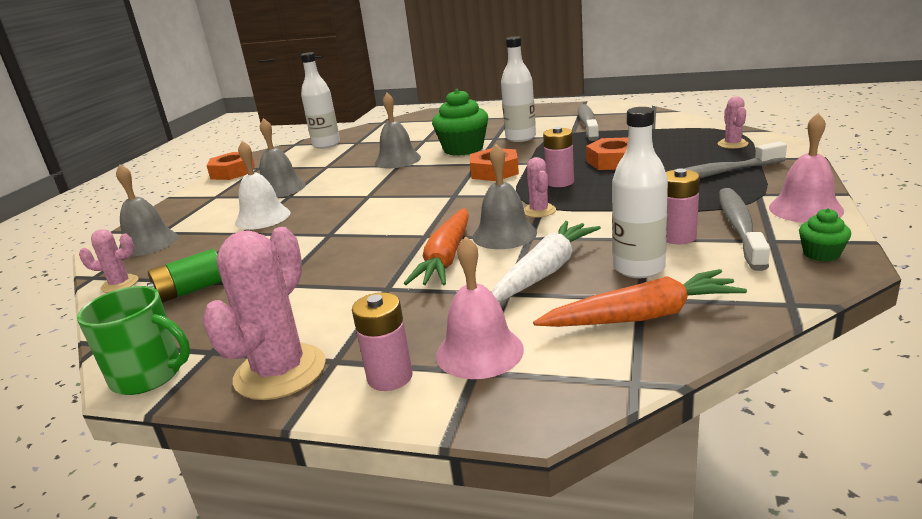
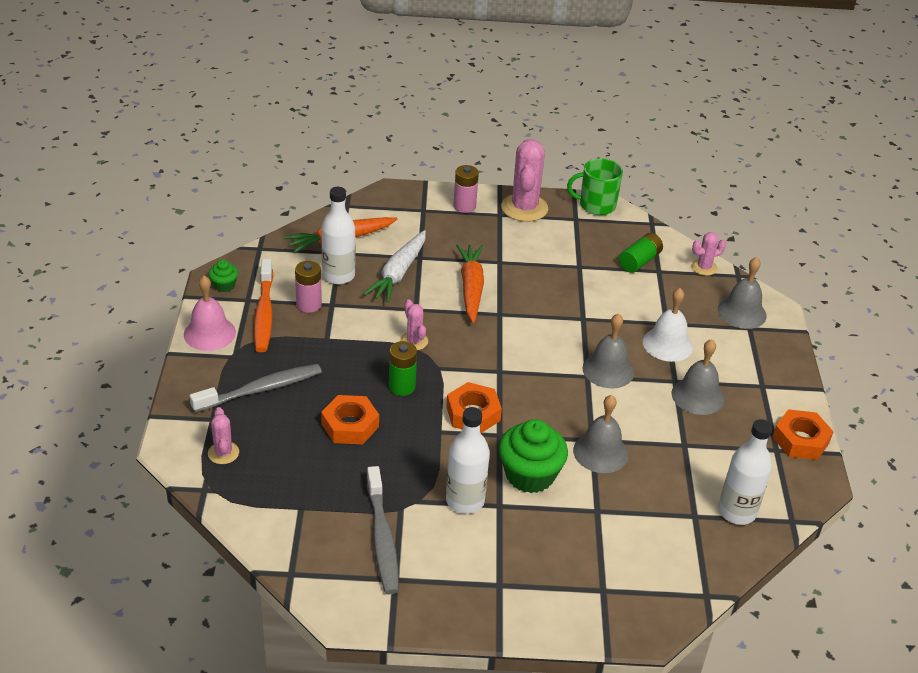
camera: 160 degrees right, 15 degrees up
pink bell [436,236,524,379] -> none
grey bell [473,144,537,249] -> grey bell moved to [583,313,634,388]
pink battery [543,127,574,187] -> green battery [389,341,417,396]
grey toothbrush [719,188,770,271] -> orange toothbrush [254,259,273,352]

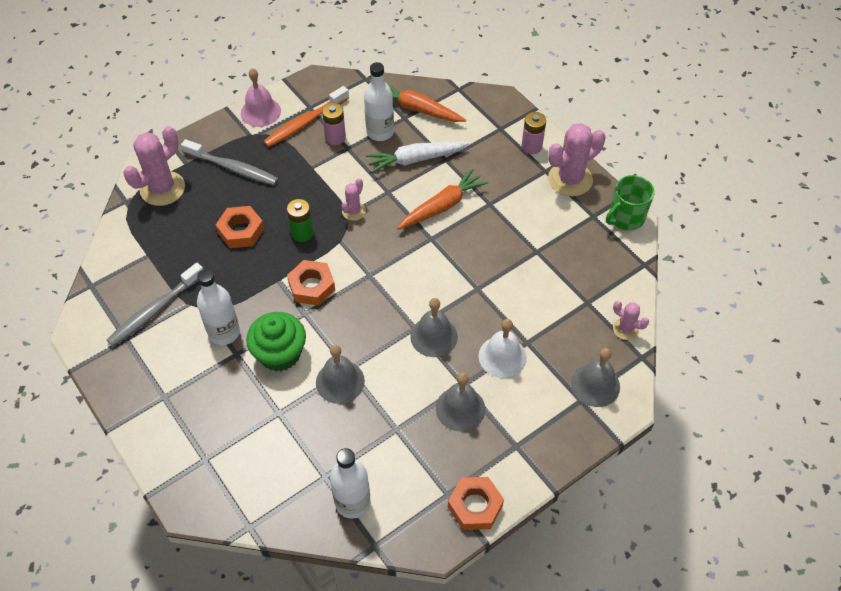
camera: 55 degrees right, 15 degrees up
green cupcake [208,260,238,292] -> none
pink cactus [208,407,239,464] -> pink cactus [123,126,185,206], size x1.92
green mug [567,158,623,215] -> green mug turned 90 degrees counterclockwise [606,175,654,230]
green battery [619,233,663,273] -> none

